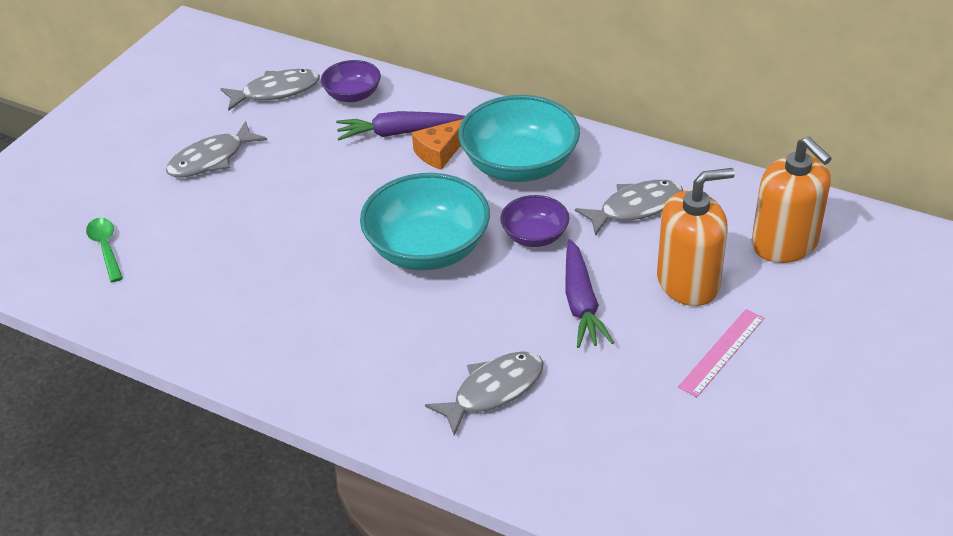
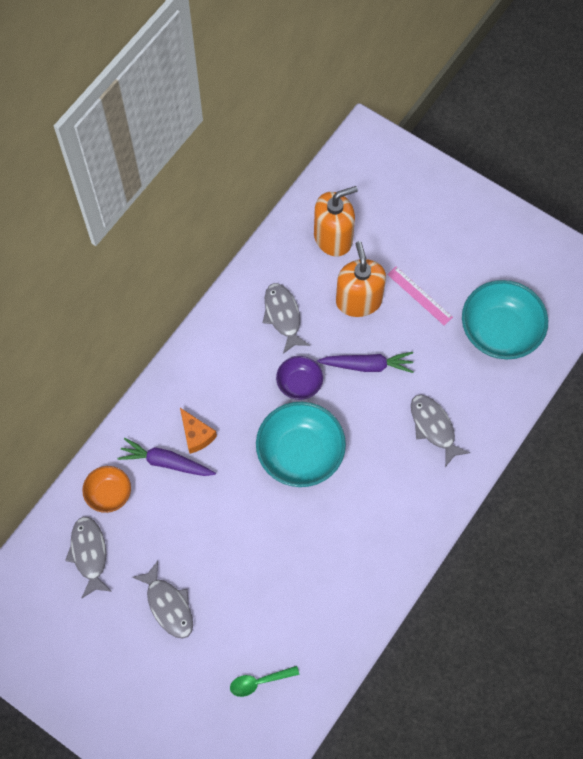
camera: 85 degrees left, 25 degrees up
purple bowl [321,60,381,102] -> orange bowl [82,466,131,513]
purple carrot [336,111,465,140] -> purple carrot turned 105 degrees clockwise [117,438,216,476]
turquoise bowl [459,95,580,182] -> turquoise bowl moved to [462,280,548,359]

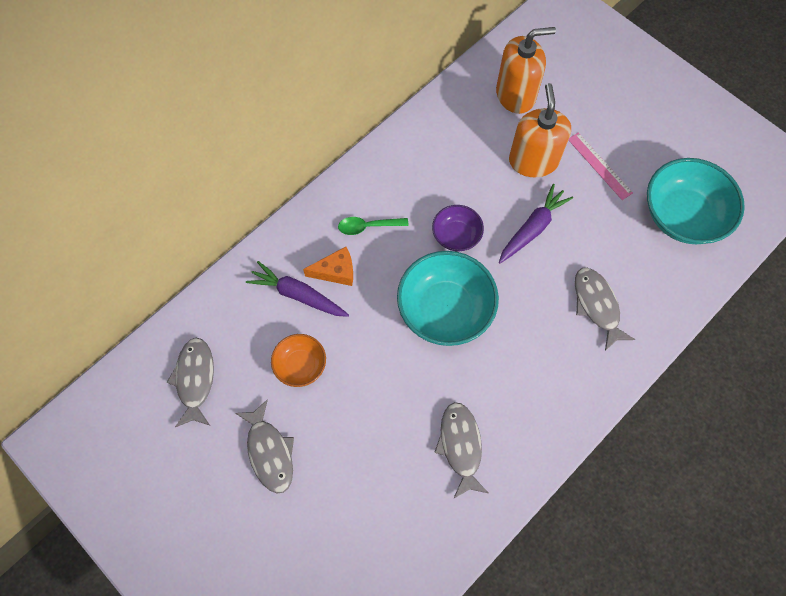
camera: 10 degrees right, 0 degrees up
orange bowl [82,466,131,513] -> orange bowl moved to [271,334,326,387]
orange cheese [180,408,217,454] -> orange cheese turned 75 degrees counterclockwise [303,247,353,286]
green spoon [230,666,299,697] -> green spoon moved to [338,217,409,235]
grey fish [263,283,310,354] -> grey fish moved to [434,402,488,499]
purple carrot [317,352,414,373] -> purple carrot turned 60 degrees counterclockwise [499,184,573,263]

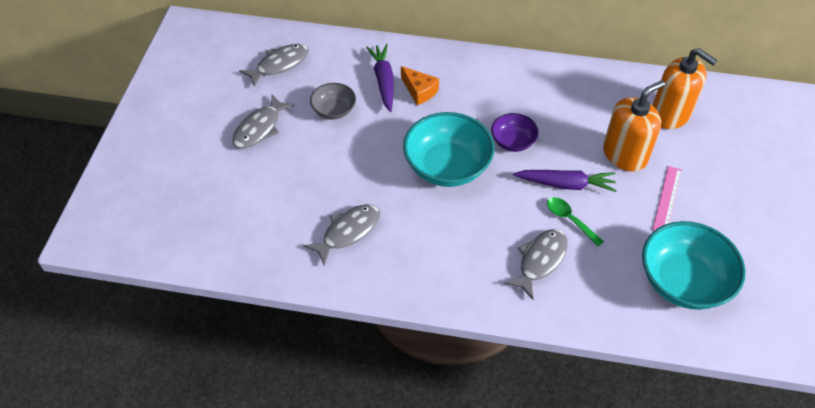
camera: 55 degrees right, 15 degrees down
orange bowl [271,334,326,387] -> grey bowl [310,83,356,120]
green spoon [338,217,409,235] -> green spoon moved to [547,197,604,246]

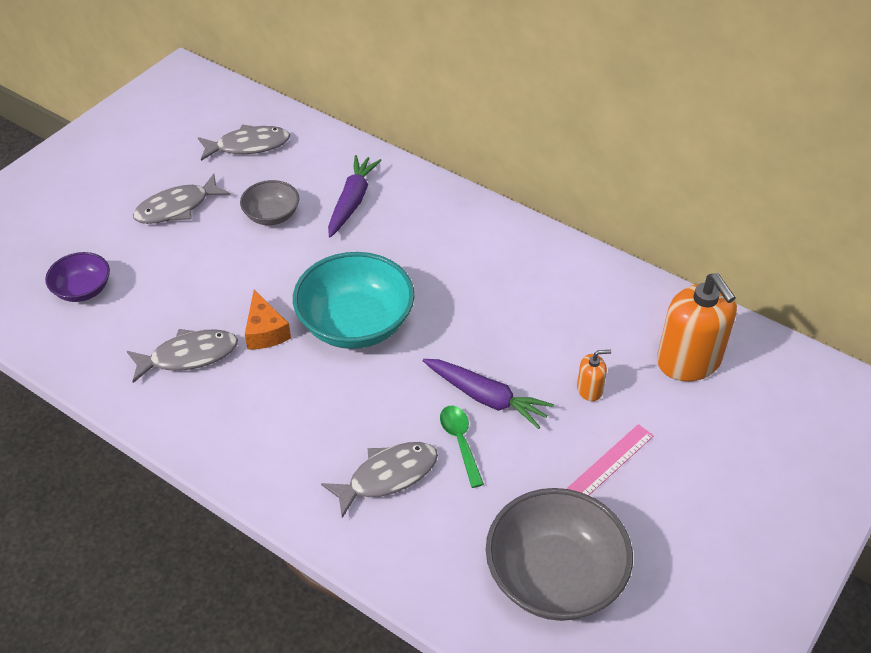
camera: 25 degrees right, 5 degrees down
orange cheese [401,66,439,105] -> orange cheese moved to [245,290,291,350]
purple bowl [491,113,539,152] -> purple bowl moved to [45,252,110,302]
orange soap dispenser [603,80,665,171] -> orange soap dispenser [577,350,611,401], size x0.45
turquoise bowl [642,221,745,310] -> grey bowl [486,488,633,621]

